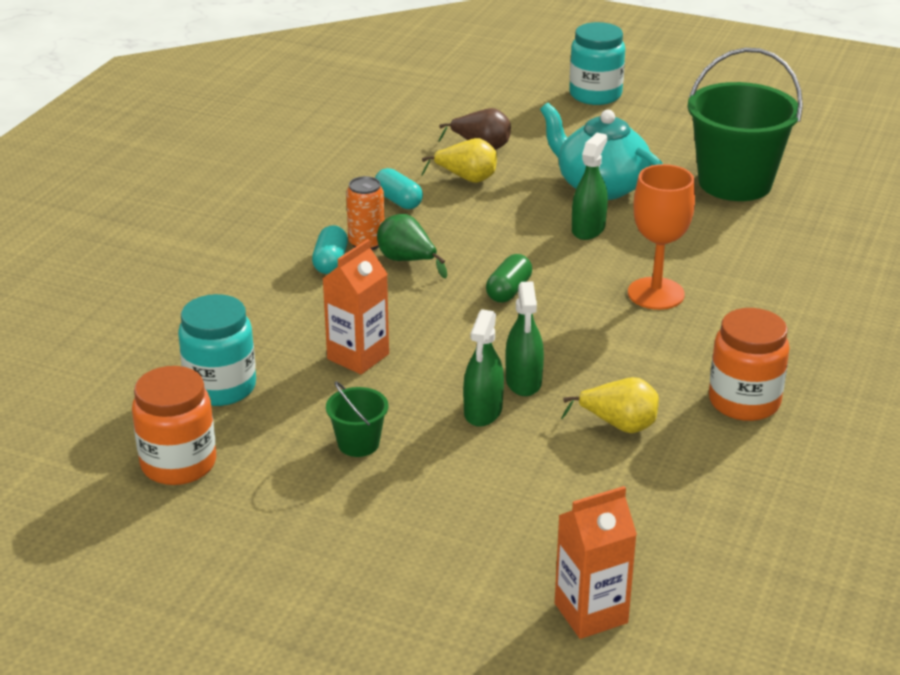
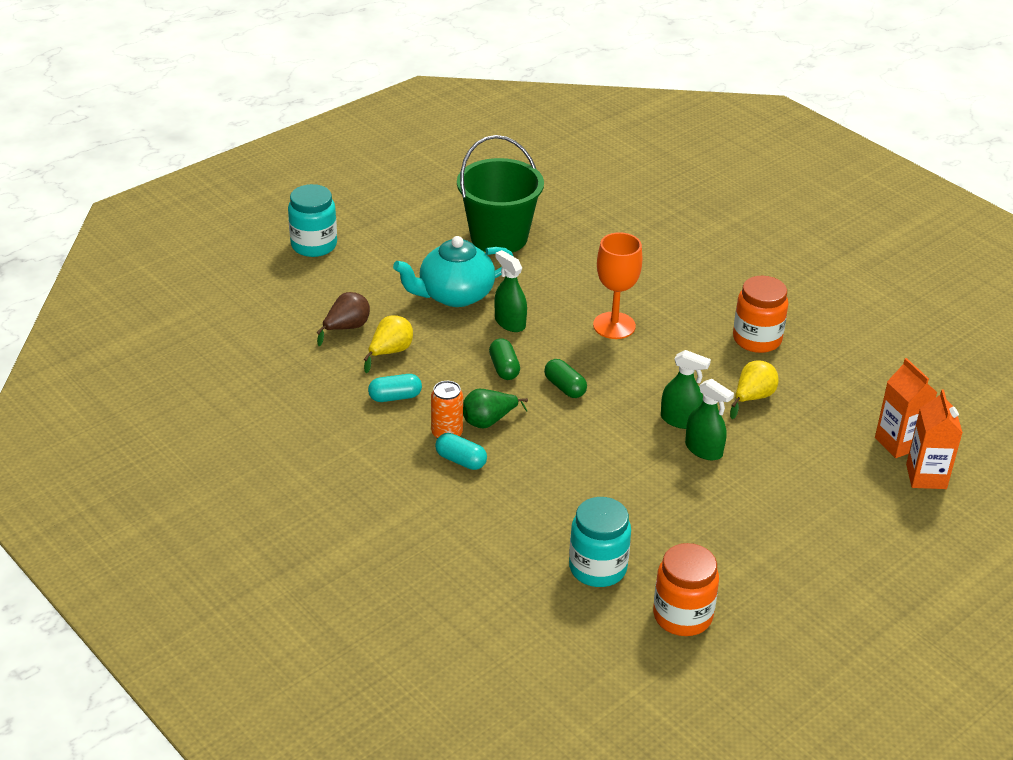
camera: 65 degrees left, 5 degrees up
orange carton [323,239,389,374] -> orange carton moved to [875,358,938,458]
green bucket [326,381,389,457] -> none
none -> green capsule [489,338,520,380]

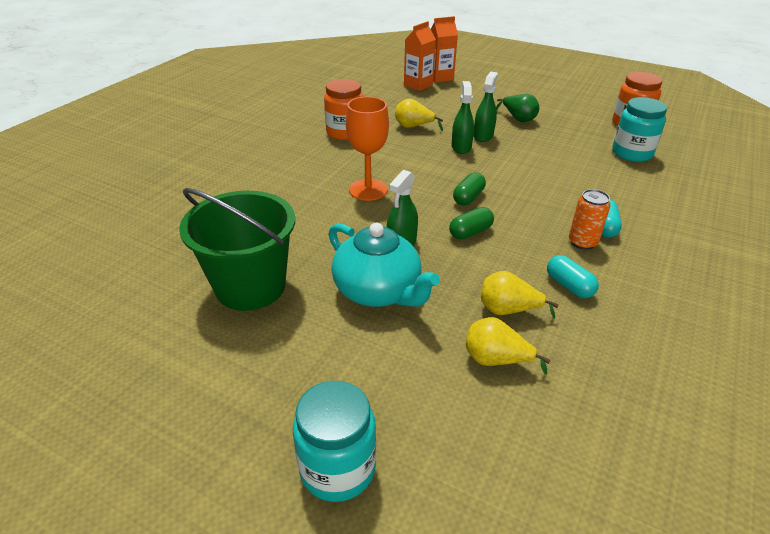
camera: 110 degrees left, 0 degrees up
brown pear [316,292,370,346] -> yellow pear [466,317,550,375]
green pear [463,389,528,429] -> green pear moved to [496,94,539,122]

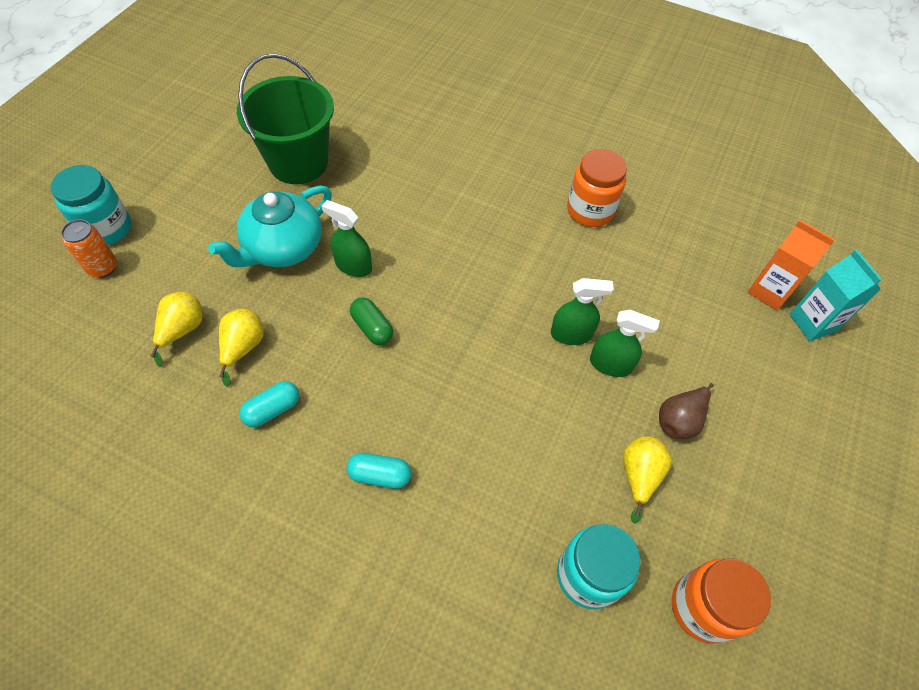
camera: 85 degrees right, 20 degrees up
orange goblet [346,97,389,201] -> none
yellow pear [395,98,443,131] -> yellow pear moved to [623,436,672,523]
orange carton [431,16,458,83] -> turquoise carton [789,249,882,341]
green capsule [453,172,486,206] -> none
green pear [496,94,539,122] -> brown pear [659,383,714,439]
orange can [569,189,611,250] -> orange can moved to [61,220,117,278]

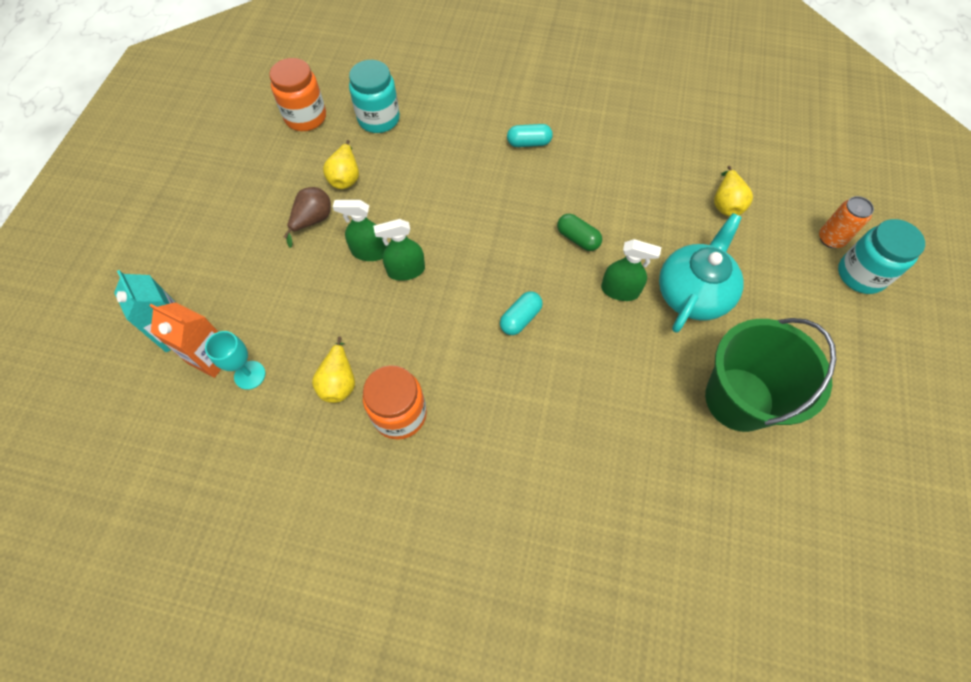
camera: 170 degrees right, 5 degrees up
yellow pear [219,309,264,387] -> yellow pear moved to [312,336,355,403]
turquoise capsule [239,381,299,427] -> turquoise capsule moved to [500,291,543,335]
none -> turquoise goblet [205,331,265,390]

